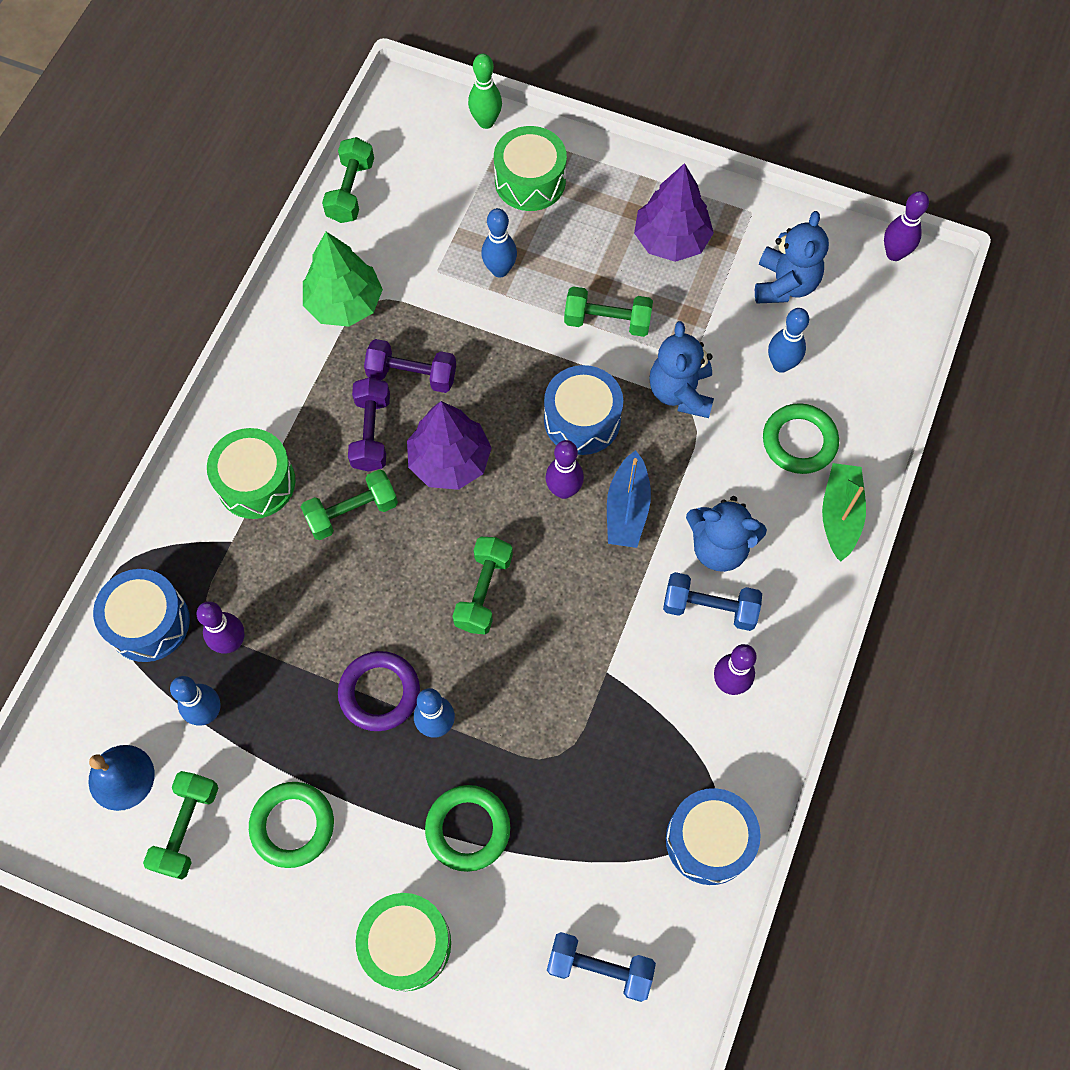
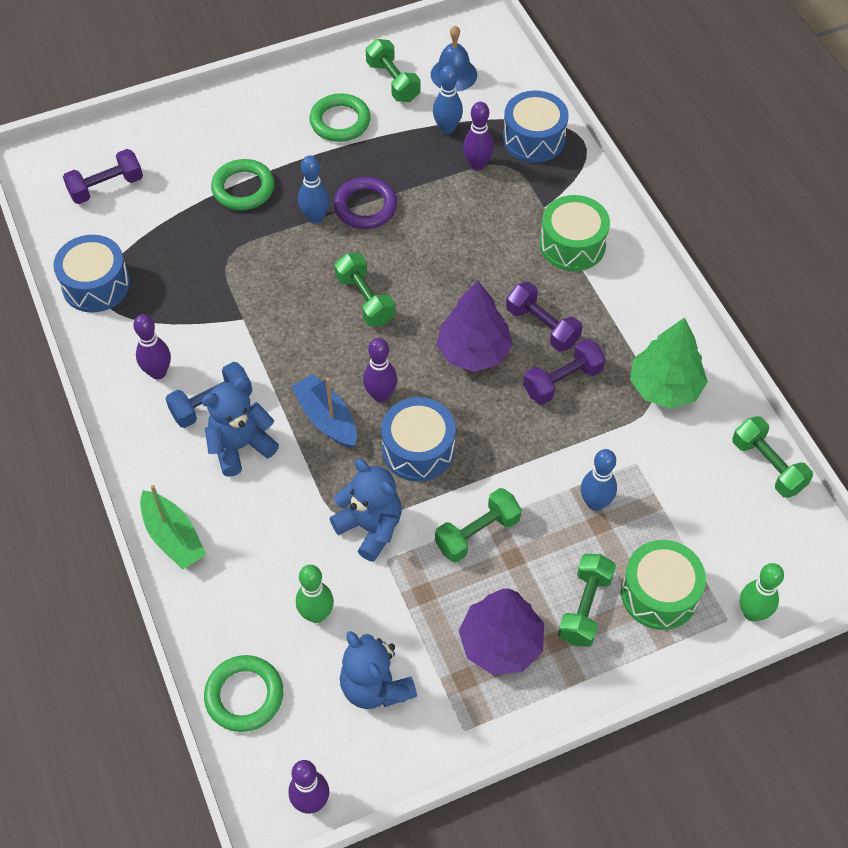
camera: 135 degrees right, 10 degrees down
green dumbbell [301,469,398,540] -> green dumbbell moved to [558,554,616,647]
green drum [356,893,451,991] -> none
blue dumbbell [547,932,656,1002] -> purple dumbbell [63,149,143,204]
green ring [763,403,839,474] -> green ring moved to [204,655,283,732]
blue bowling pin [768,308,809,373] -> green bowling pin [296,565,334,623]

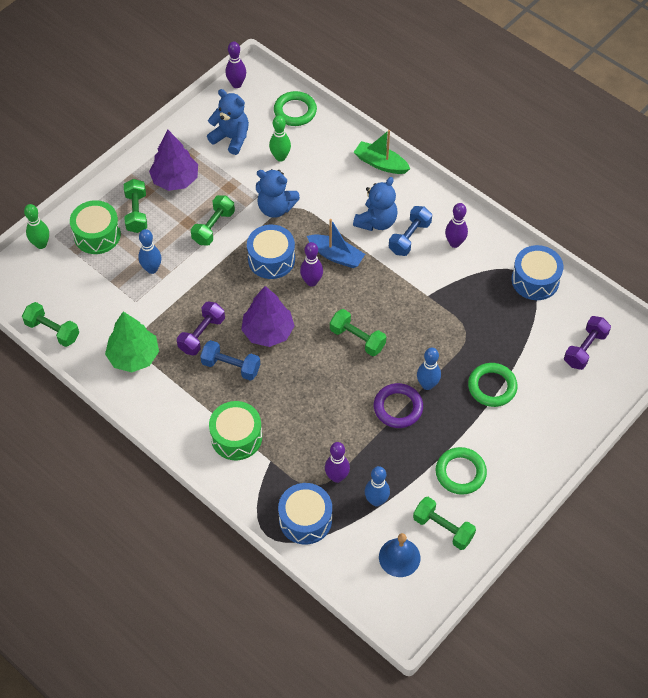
camera: 155 degrees right, 0 degrees up
purple dumbbell [506,282,582,352] -> blue dumbbell [200,340,260,381]

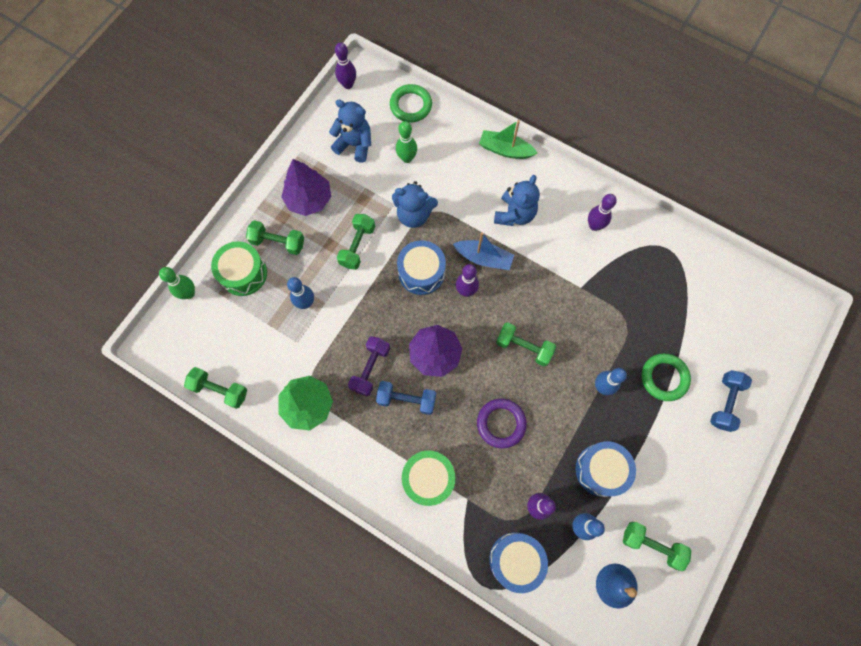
camera: 10 degrees left, 15 degrees up
green dumbbell [124,179,147,233] -> green dumbbell turned 60 degrees counterclockwise [246,220,304,255]
purple ring [374,383,423,428] -> purple ring moved to [477,399,527,448]
blue dumbbell [389,206,432,256] -> blue dumbbell moved to [710,370,752,432]
green ring [436,447,487,495] -> none
blue drum [512,245,563,300] -> blue drum moved to [576,441,636,497]
purple dumbbell [564,316,611,370] -> none

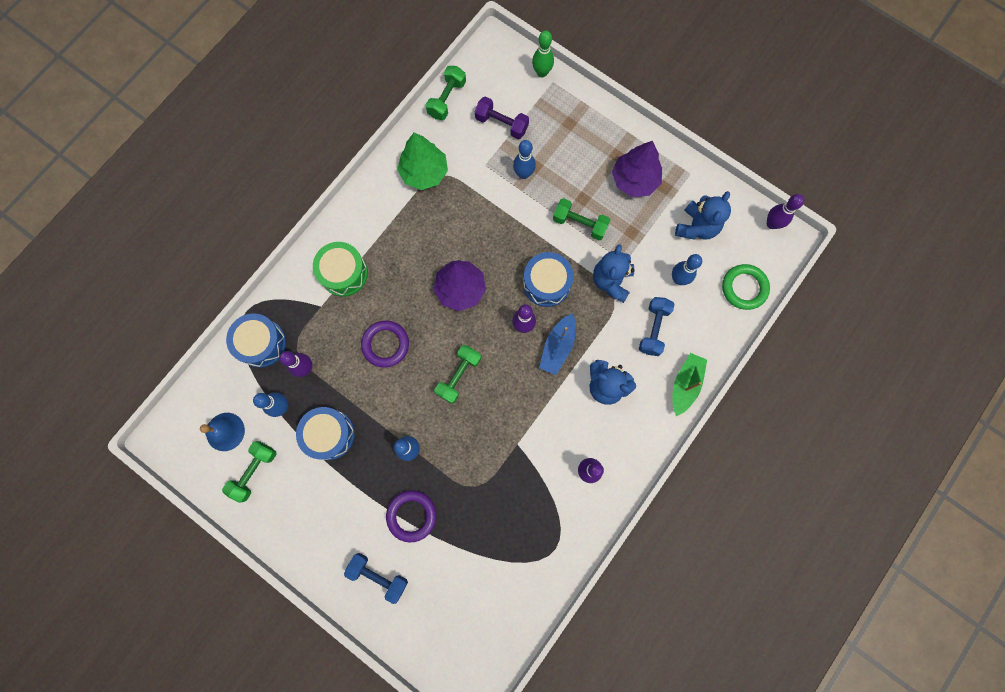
camera: 95 degrees right, 5 degrees up
green drum [211,241,267,296] -> none
green dumbbell [246,220,304,255] -> none
purple dumbbell [348,336,390,397] -> purple dumbbell moved to [475,96,529,139]
blue dumbbell [376,381,436,415] -> blue dumbbell moved to [639,297,675,356]
green bowling pin [396,121,417,163] -> blue bowling pin [672,254,702,285]
green ring [642,353,691,401] -> purple ring [386,490,436,542]

